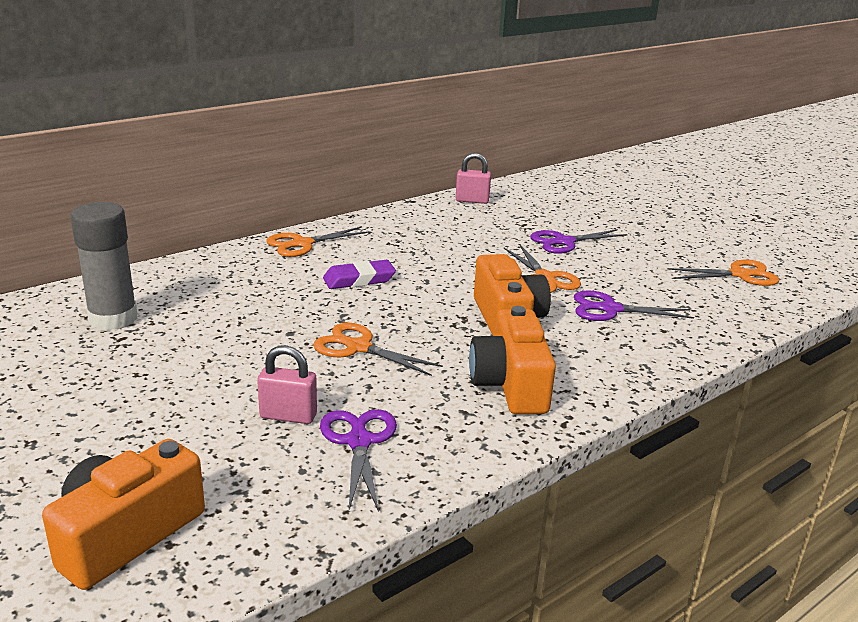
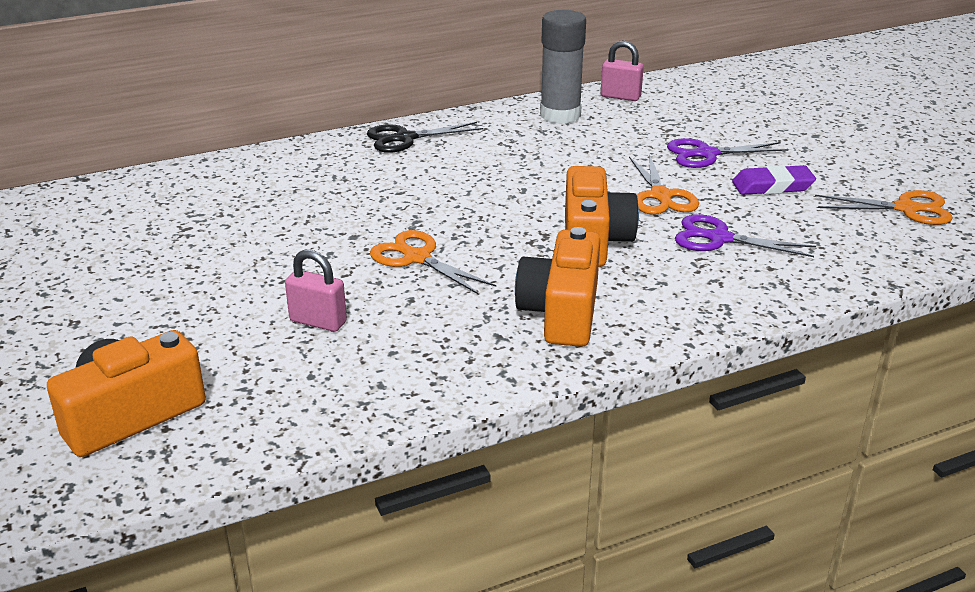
camera: 15 degrees right, 5 degrees up
grey glue stick [71,202,138,331] -> grey glue stick moved to [540,10,586,124]
orange scissors [266,227,370,257] -> black scissors [367,122,483,153]
purple scissors [320,409,397,512] -> none
purple eraser [323,260,396,289] -> purple eraser moved to [732,165,816,195]

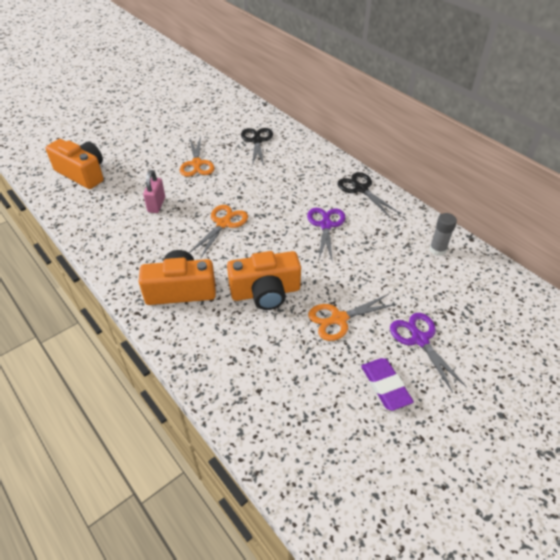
camera: 75 degrees right, 15 degrees up
grey glue stick [540,10,586,124] -> grey glue stick [430,213,457,256], size x0.56
pink padlock [601,40,644,101] -> none
purple scissors [675,214,816,257] -> purple scissors moved to [307,208,346,263]
orange scissors [815,190,953,225] -> orange scissors moved to [180,136,214,177]
none -> black scissors [241,128,273,166]

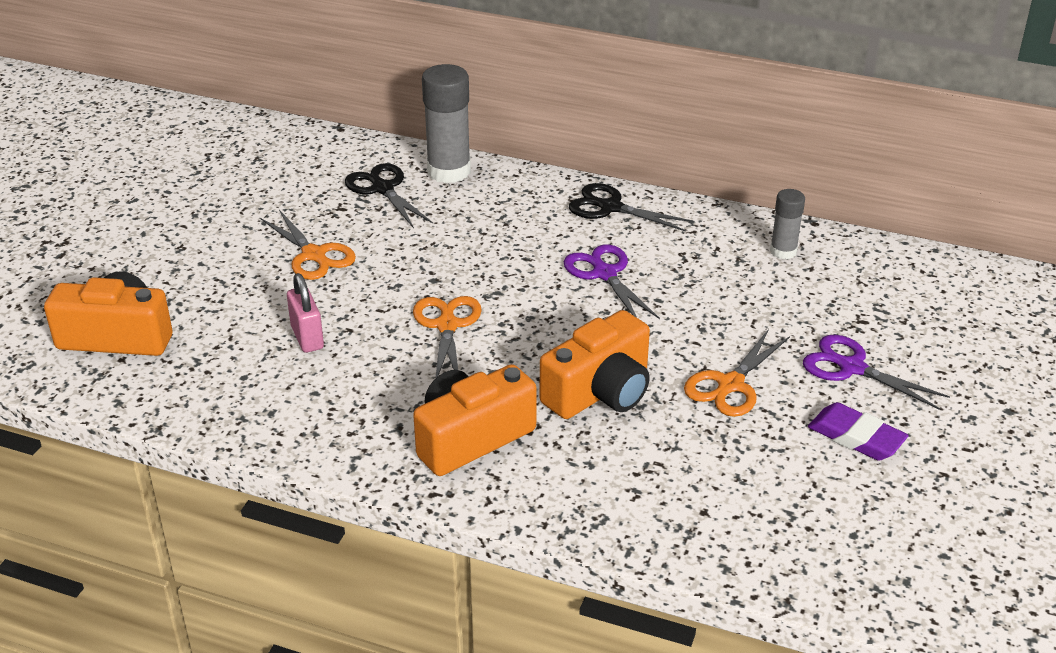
camera: 30 degrees left, 10 degrees down
none -> grey glue stick [422,64,471,183]

